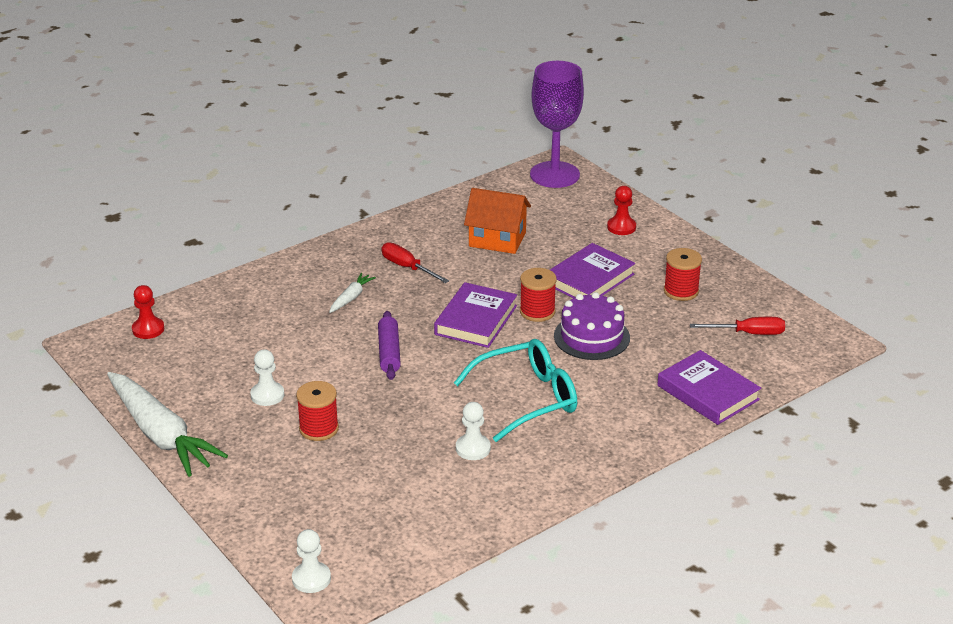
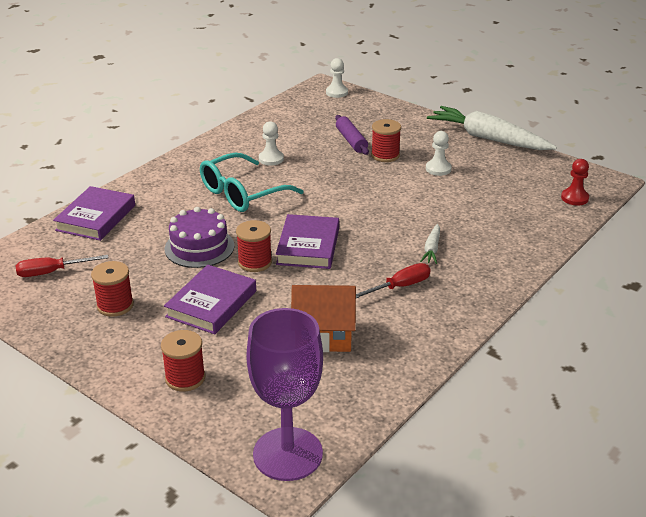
camera: 165 degrees right, 0 degrees up
purple rolling pin [378,311,401,380] -> purple rolling pin moved to [335,115,369,155]
red screwdriver [381,242,449,283] -> red screwdriver turned 60 degrees counterclockwise [356,263,431,298]
red pawn [607,186,636,235] -> red spool [161,330,205,392]
purple book [657,350,761,425] -> purple book turned 75 degrees clockwise [53,186,135,241]

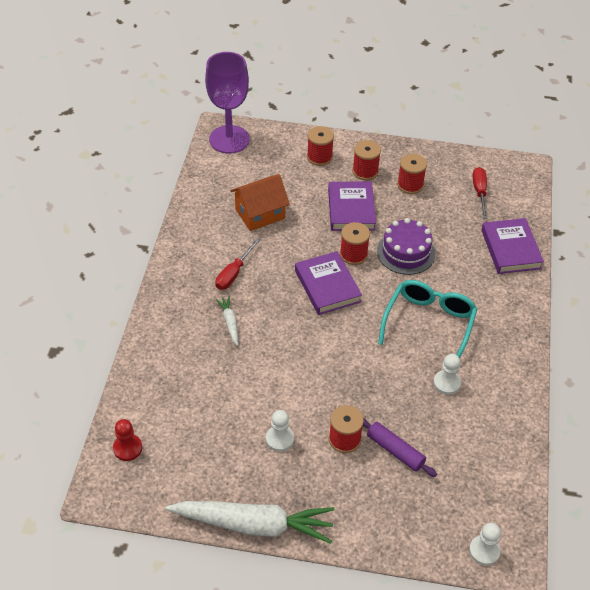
camera: 150 degrees right, 15 degrees up
red screwdriver [15,255,108,277] -> red screwdriver turned 45 degrees counterclockwise [473,167,487,219]
none -> red spool [352,140,381,180]

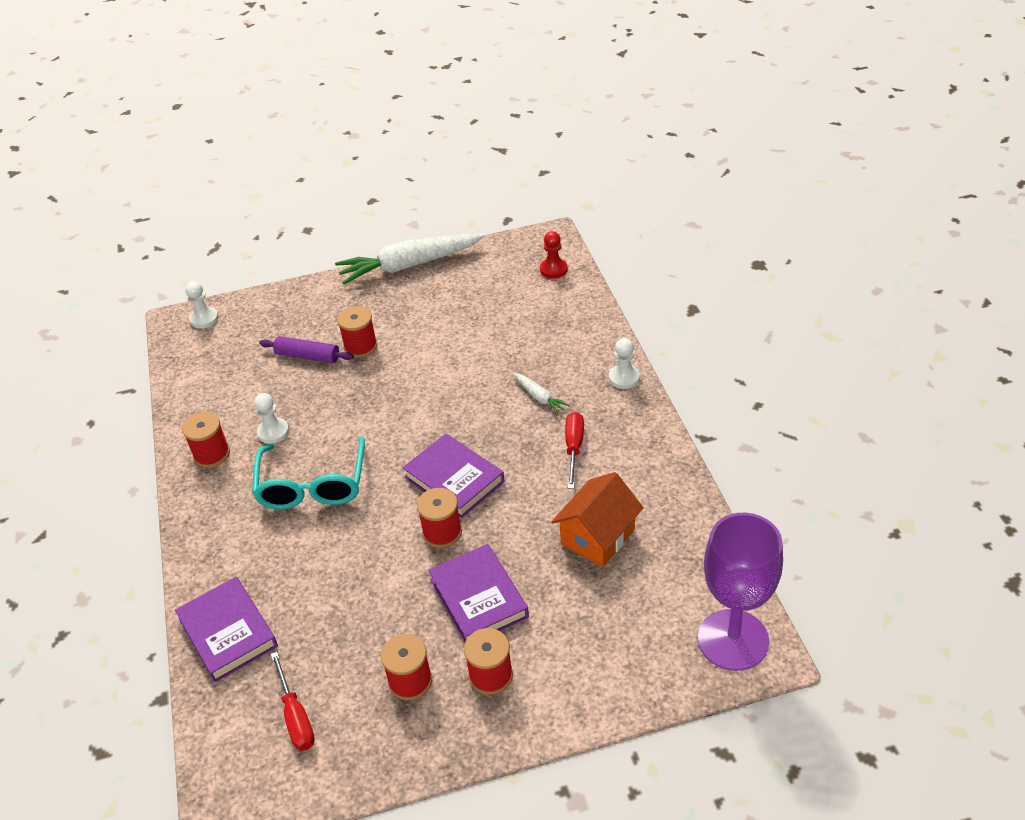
camera: 160 degrees right, 5 degrees down
white pawn [266,410,294,452] -> white pawn moved to [609,338,640,389]
red spool [307,126,334,166] -> red spool moved to [182,412,230,468]
purple cake [377,218,435,275] -> none

